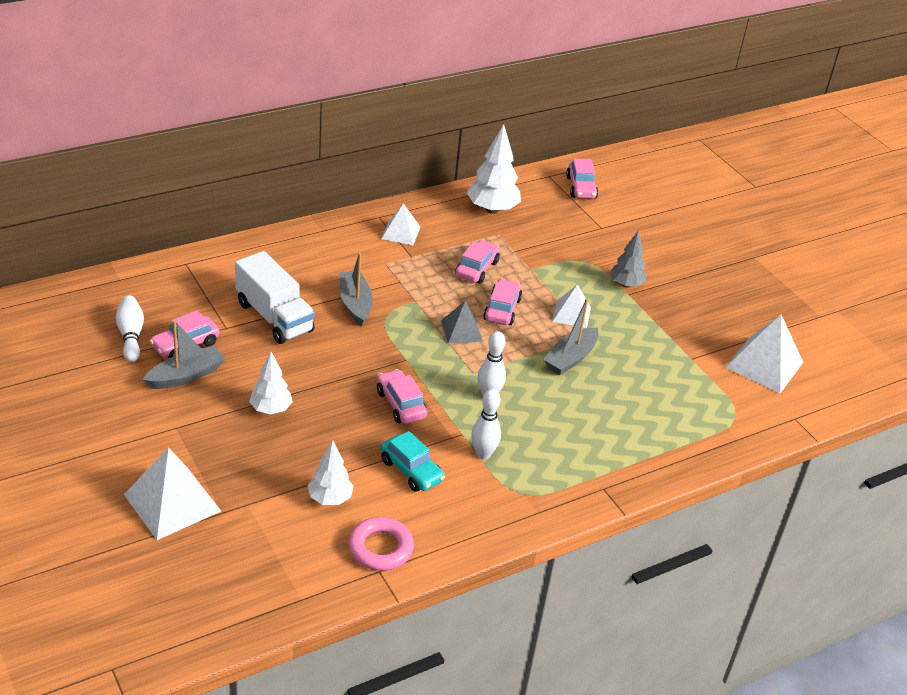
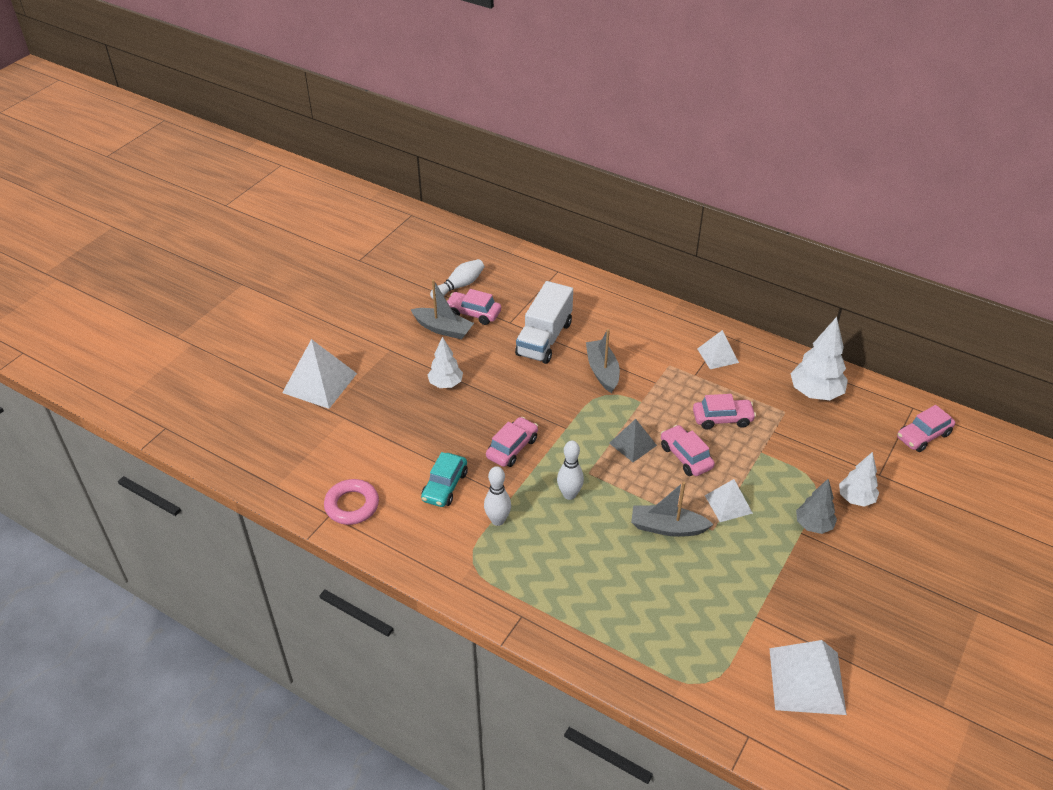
camera: 65 degrees right, 5 degrees up
white tree [308,440,354,505] -> white tree moved to [839,452,879,507]
grey boat [340,253,373,326] -> grey boat turned 60 degrees counterclockwise [586,329,620,393]
pink car [483,279,522,325] -> pink car turned 105 degrees counterclockwise [661,425,715,476]

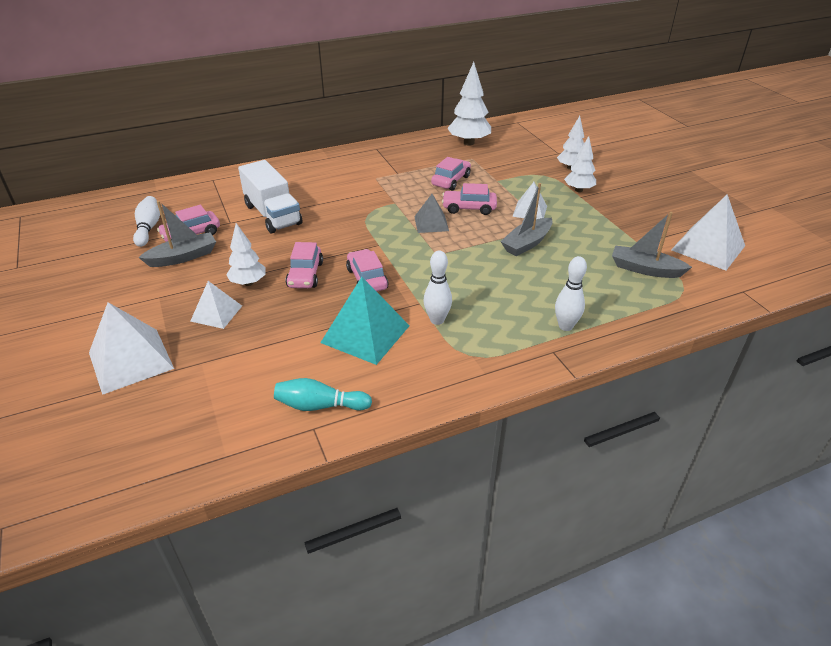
camera: 55 degrees left, 5 degrees down
pink ring [324,479,379,525] -> turquoise bowling pin [274,378,372,411]
turquoise car [421,452,468,507] -> turquoise pyramid [320,277,410,365]
white bowling pin [557,441,584,500] -> white bowling pin moved to [555,256,587,331]
grey boat [586,329,620,393] -> grey boat moved to [612,212,692,278]
white pyramid [697,330,739,369] -> white pyramid moved to [190,281,242,329]
grey tree [796,479,837,534] -> white tree [564,136,596,192]
pink car [897,405,955,452] -> pink car moved to [286,242,323,288]

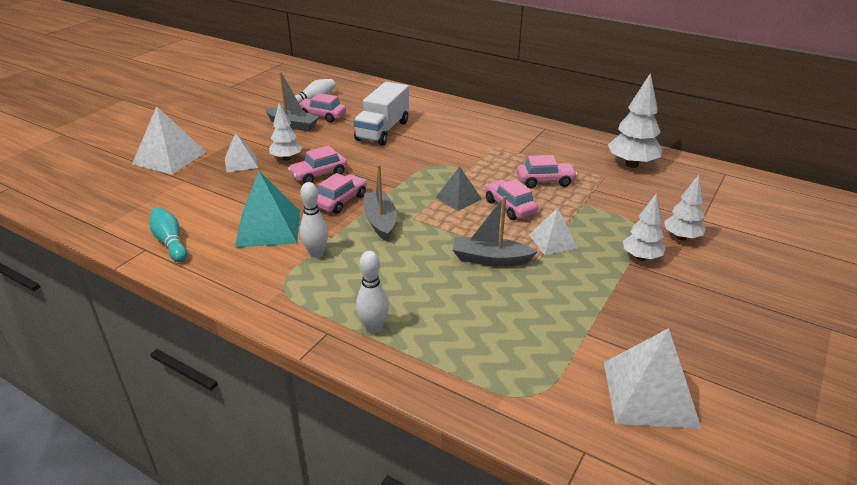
camera: 55 degrees right, 5 degrees down
grey boat [612,212,692,278] -> grey boat moved to [364,164,397,241]

